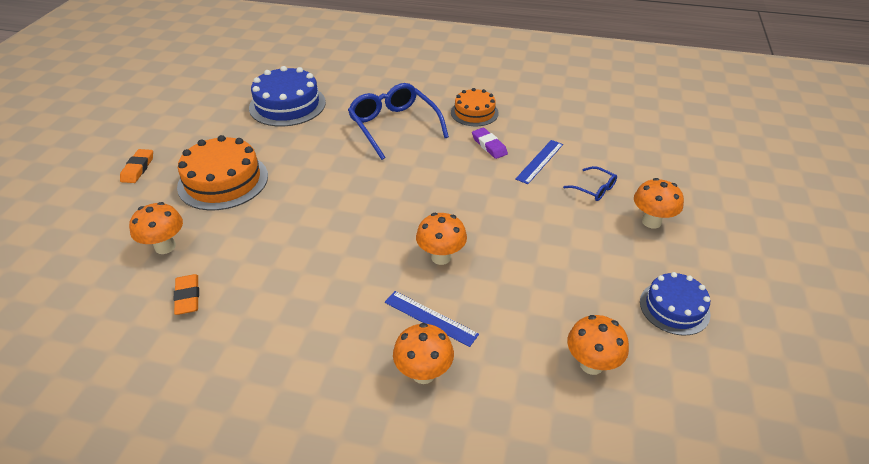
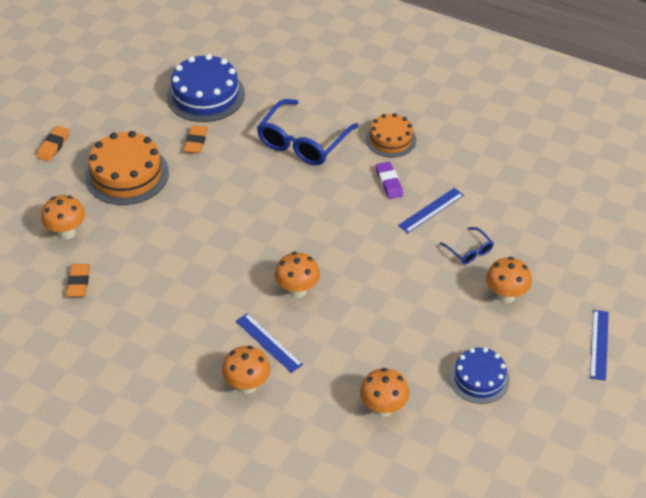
camera: 15 degrees right, 5 degrees up
blue glasses [348,83,449,160] -> blue glasses turned 135 degrees counterclockwise [257,99,359,165]
none -> orange eraser [184,125,208,153]
none -> blue ruler [590,310,609,381]

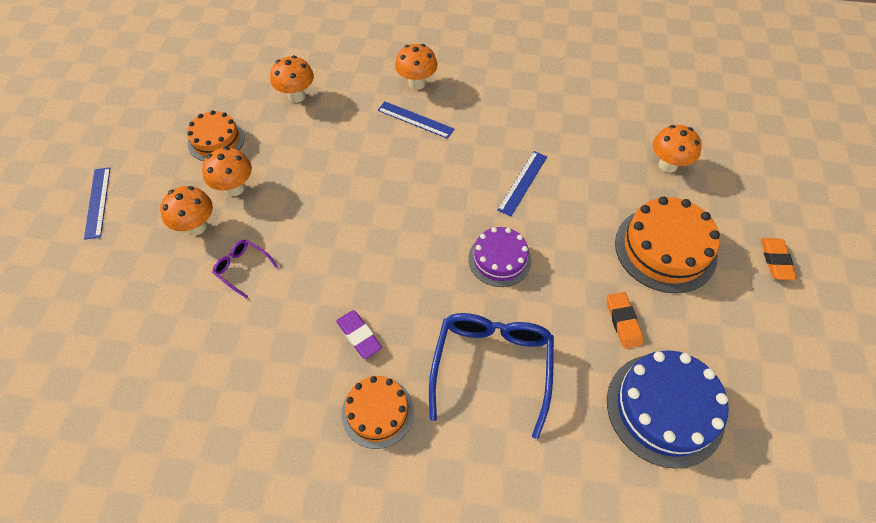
camera: 160 degrees right, 10 degrees up
orange eraser [66,264,90,297] -> none
orange mushroom [275,252,320,298] -> orange mushroom moved to [202,147,252,196]
blue ruler [398,188,464,233] -> blue ruler moved to [497,151,547,216]
blue glasses [440,227,494,264] -> purple glasses [212,240,278,299]
blue cake [449,348,510,404] -> orange cake [187,110,245,161]
none -> purple cake [468,227,532,287]

